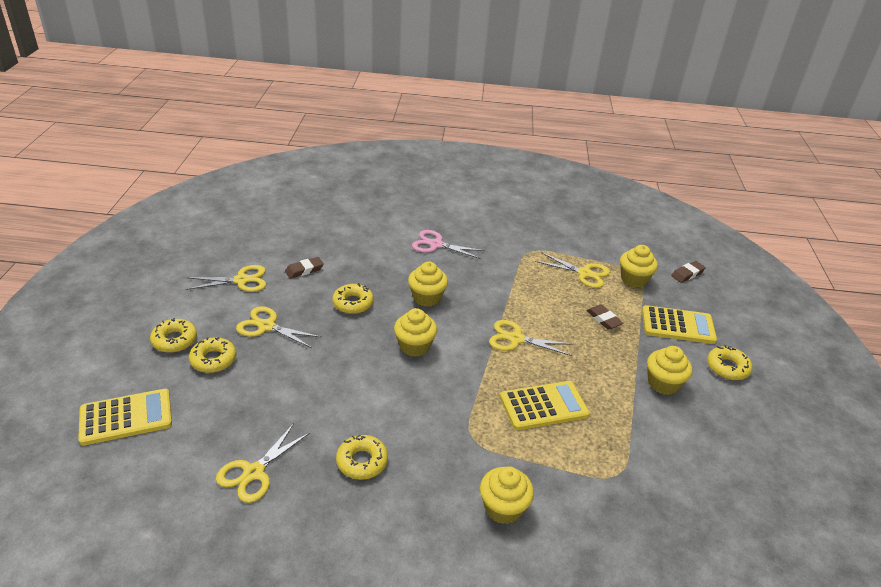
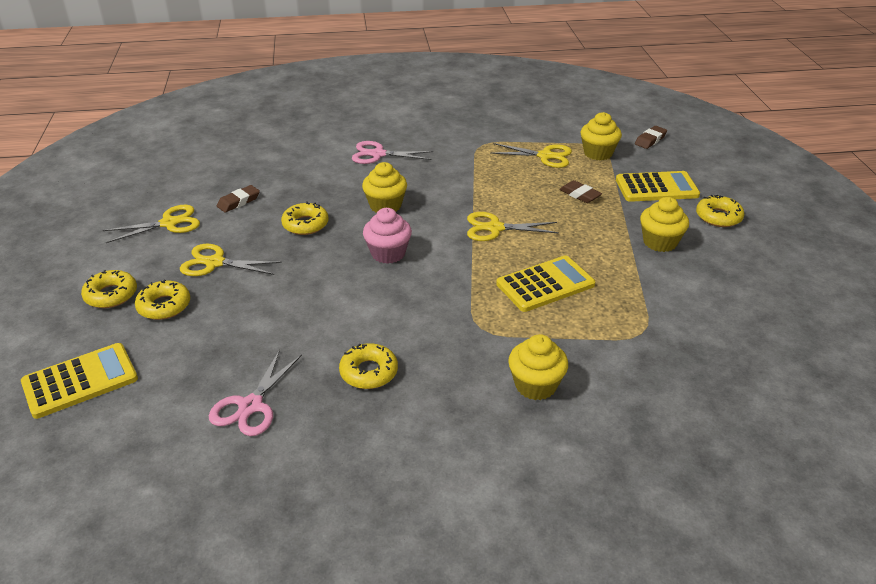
camera: 10 degrees left, 0 degrees up
yellow scissors [216,423,311,503] -> pink scissors [209,350,302,436]
yellow cupcake [394,308,437,357] -> pink cupcake [363,208,412,264]

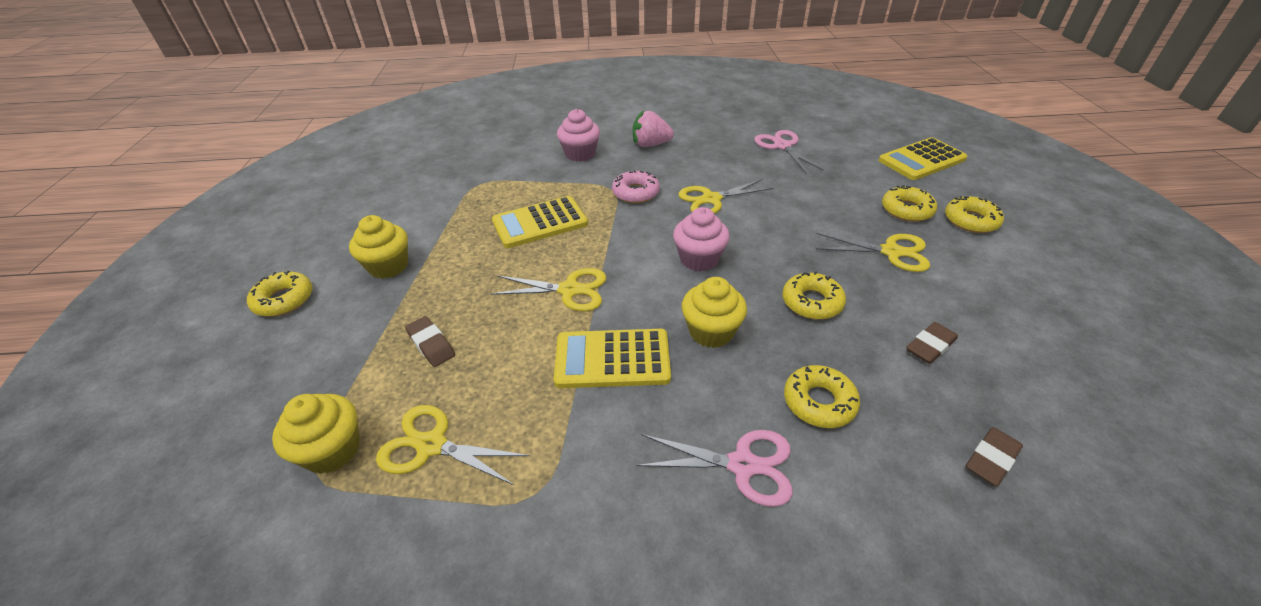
camera: 175 degrees left, 5 degrees up
yellow scissors [103,205,200,243] -> yellow scissors moved to [678,179,774,214]
pink scissors [209,350,302,436] -> pink scissors turned 45 degrees counterclockwise [754,130,824,174]
yellow donut [339,343,398,389] -> yellow donut moved to [784,365,860,428]
yellow cupcake [508,334,568,400] -> pink cupcake [557,109,600,162]
yellow calculator [616,171,700,202] -> yellow calculator moved to [554,329,671,388]
brown eraser [635,126,667,149] -> brown eraser moved to [966,427,1023,486]
none -> pink donut [612,170,660,203]
none -> pink strawberry [633,110,674,147]

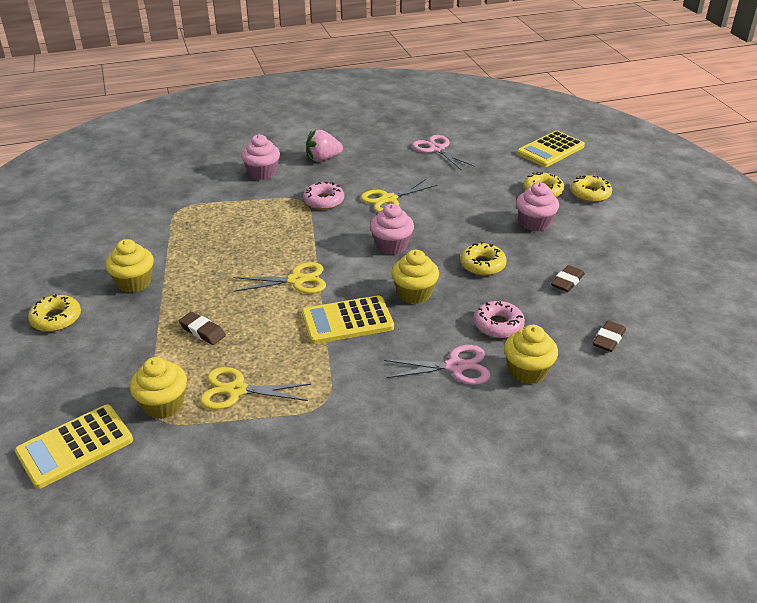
camera: 15 degrees left, 5 degrees down
yellow calculator [492,196,588,248] -> yellow calculator moved to [15,405,133,489]
yellow donut [784,365,860,428] -> pink donut [474,301,525,338]
yellow scissors [816,233,930,272] -> pink cupcake [516,182,559,232]
none -> yellow cupcake [504,325,558,384]

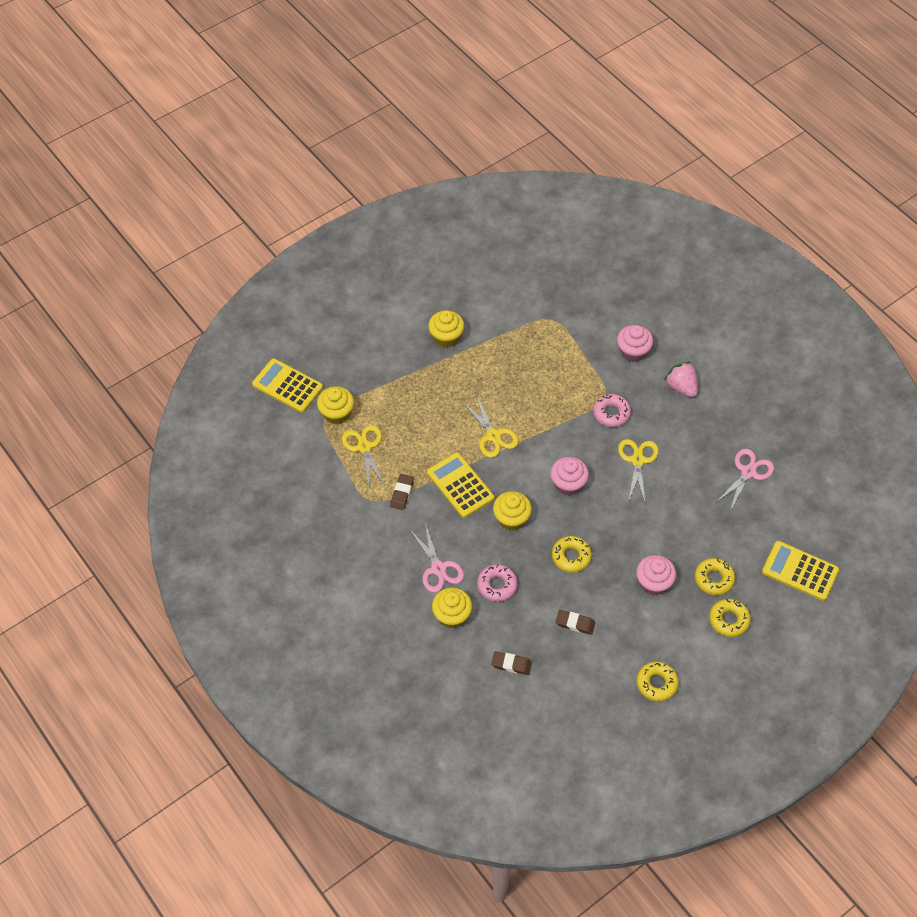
camera: 70 degrees right, 20 degrees up
yellow donut [28,294,81,332] -> yellow donut moved to [637,661,679,701]
brown eraser [179,312,226,345] -> brown eraser moved to [390,474,414,510]
yellow scissors [361,178,438,213] -> yellow scissors turned 60 degrees clockwise [618,439,659,505]

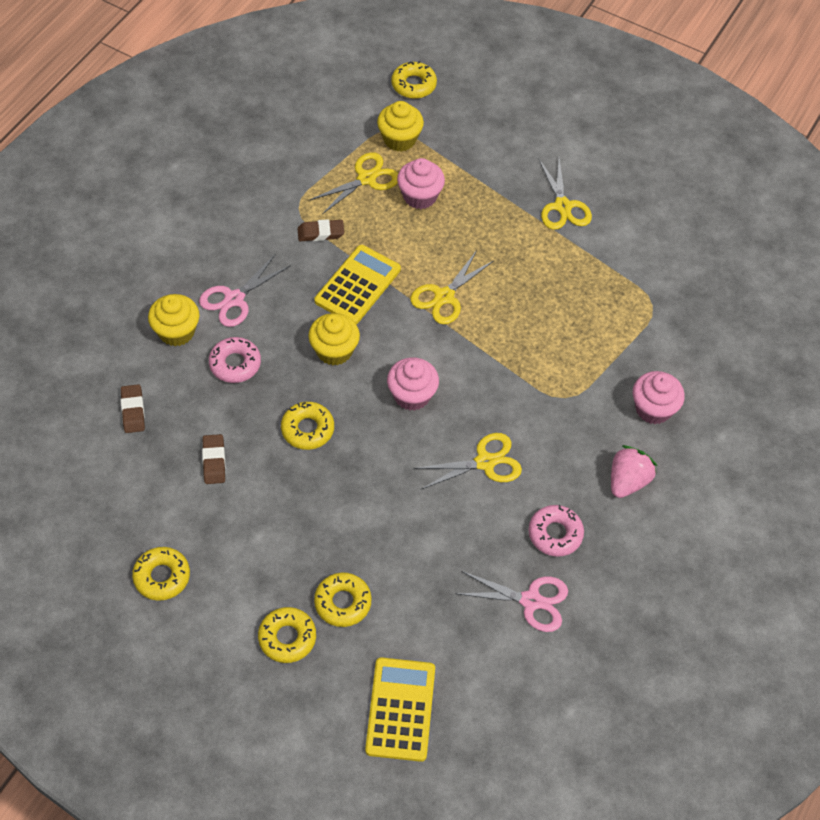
camera: 65 degrees right, 0 degrees up
yellow calculator [252,358,323,413] -> yellow donut [391,61,437,99]
yellow cupcake [428,310,464,347] -> yellow scissors [539,159,592,230]
pink donut [593,394,631,427] -> pink donut moved to [528,505,584,557]
pink cupcake [636,555,676,595] -> pink cupcake moved to [397,158,445,209]

